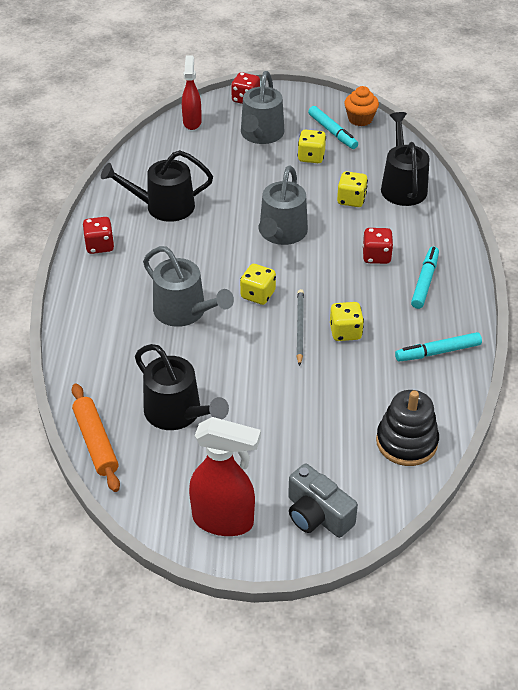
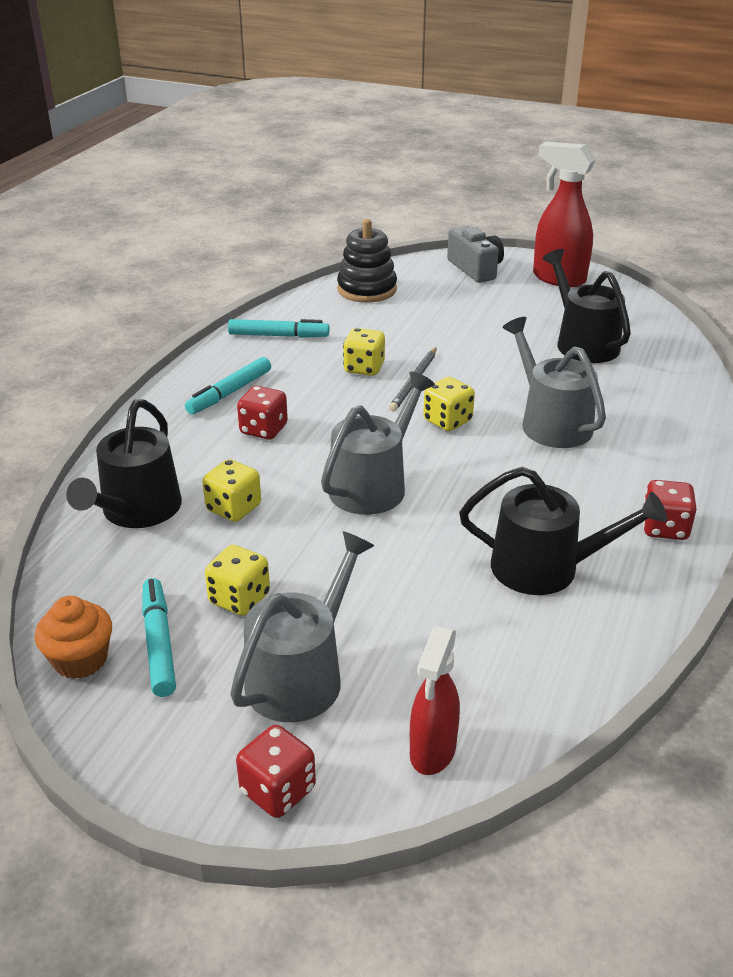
camera: 160 degrees left, 10 degrees down
orange rolling pin [72,383,120,492] -> none

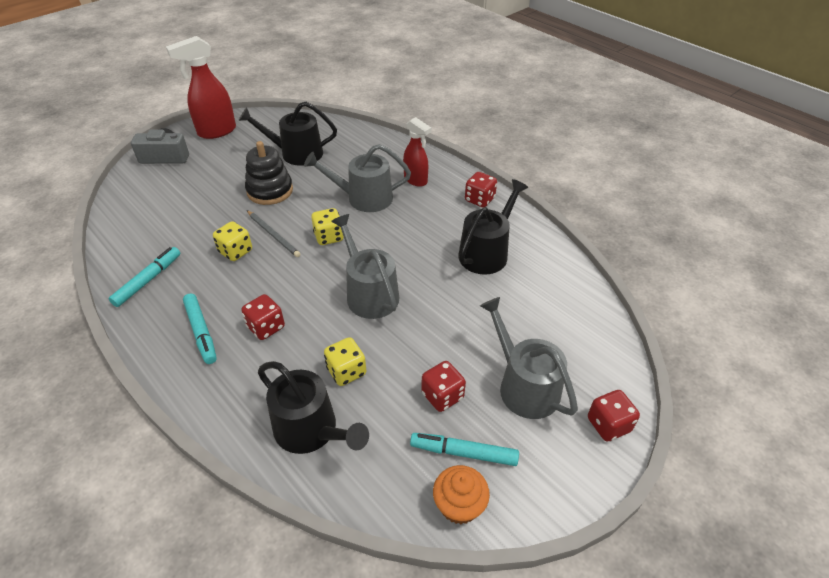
camera: 65 degrees left, 10 degrees up
yellow dice [205,545,270,616] -> red dice [421,361,466,412]
black stacking toy [337,219,397,303] -> black stacking toy moved to [245,141,293,205]
red spray bottle [410,626,460,775] -> red spray bottle moved to [403,117,432,187]

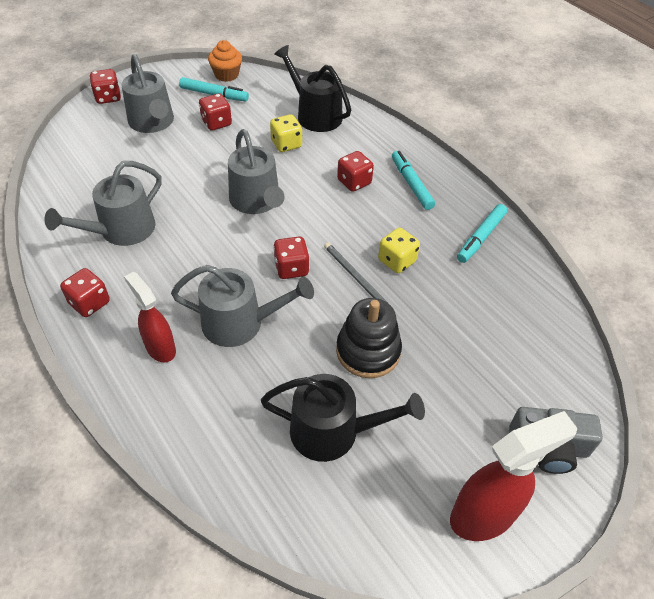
camera: 175 degrees left, 5 degrees up
yellow dice [311,208,344,245] -> red dice [273,237,310,279]
black watering can [458,179,528,275] -> grey watering can [44,161,162,246]

